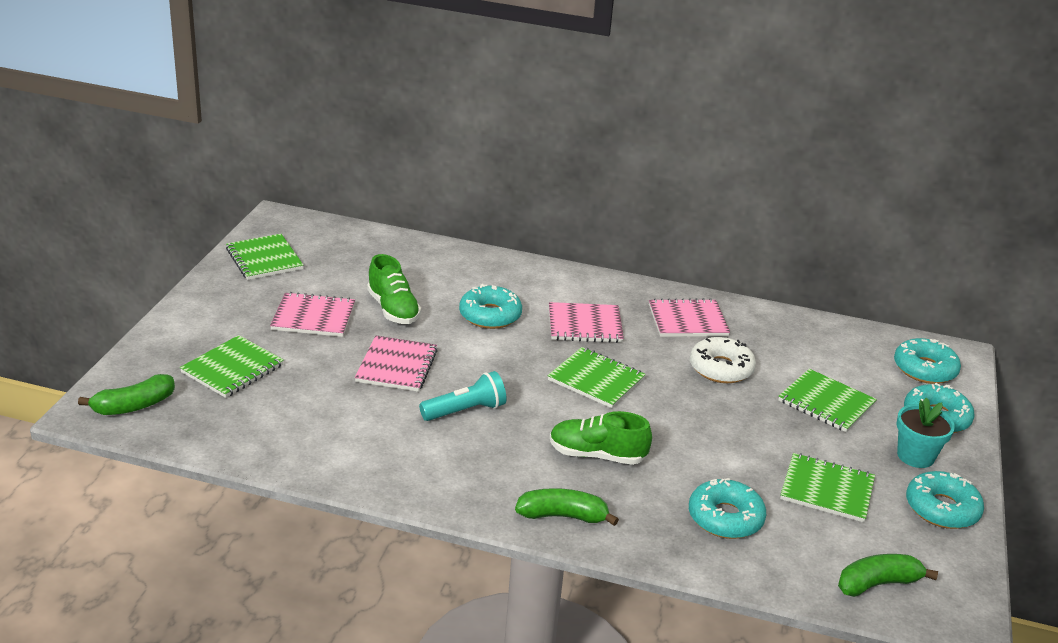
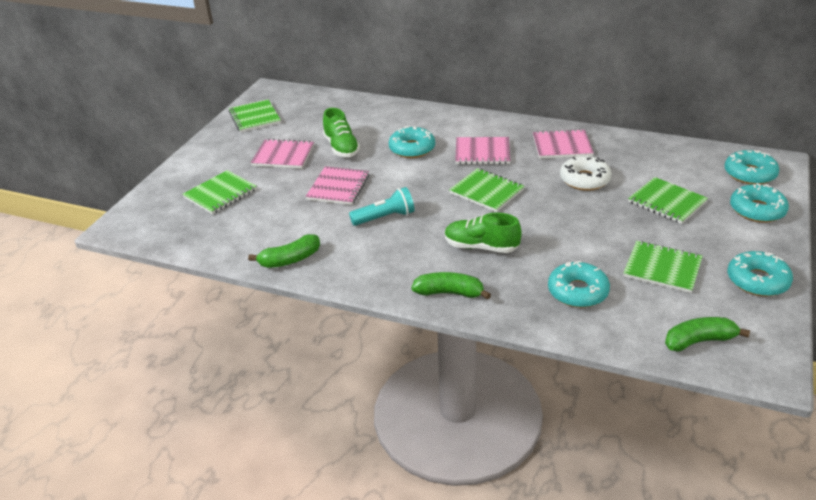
camera: 10 degrees right, 5 degrees up
green banana [78,374,175,415] -> green banana moved to [248,234,320,268]
turquoise flower pot [896,398,955,468] -> none

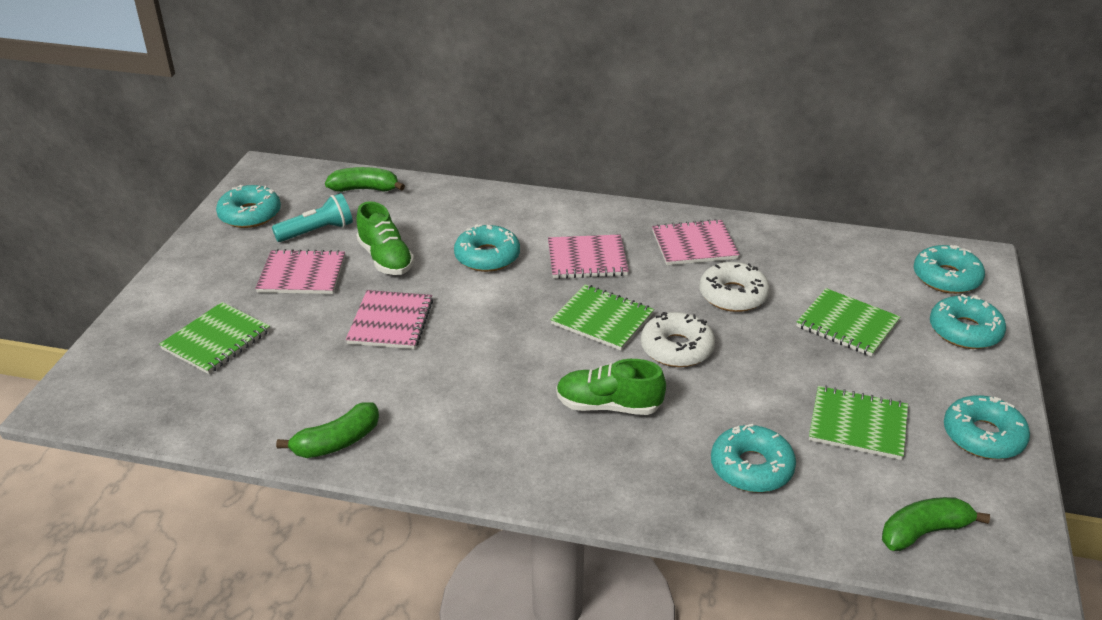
camera: 10 degrees left, 0 degrees up
green notebook [228,99,281,132] -> turquoise donut [216,185,281,228]
turquoise flashlight [349,187,415,226] -> turquoise flashlight moved to [272,193,353,242]
green banana [411,272,491,300] -> green banana moved to [325,167,405,192]
none -> white donut [641,312,715,367]

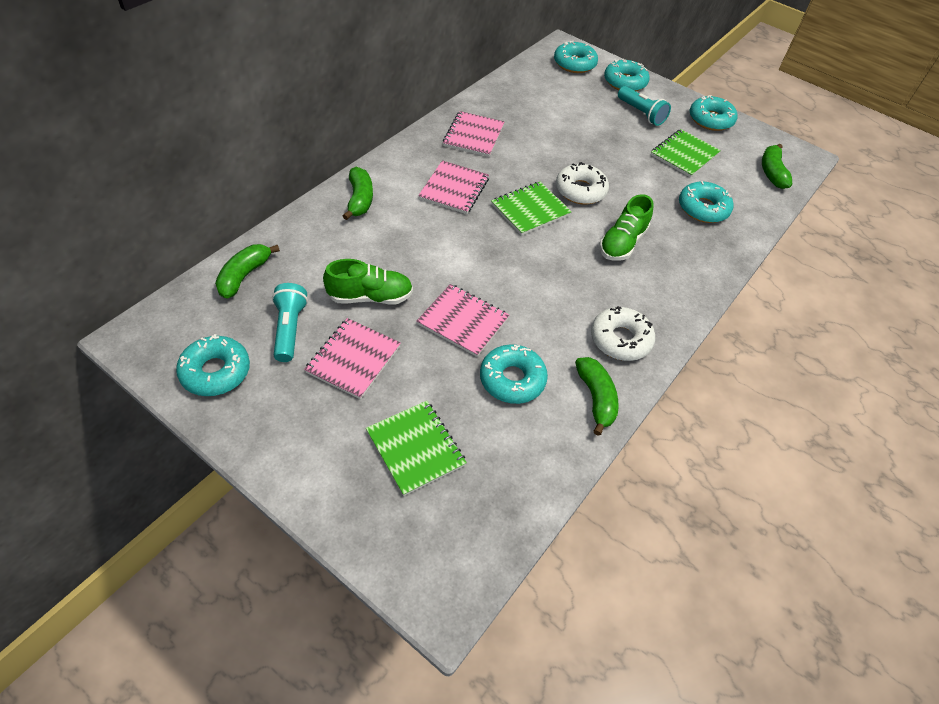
camera: 70 degrees left, 15 degrees up
turquoise donut [454,224,520,272] -> turquoise donut moved to [480,345,548,404]
white donut [699,262,770,312] -> white donut moved to [591,306,655,361]
green notebook [796,288,900,357] -> none
none -> green banana [343,167,373,220]
none -> turquoise flashlight [618,86,671,126]

